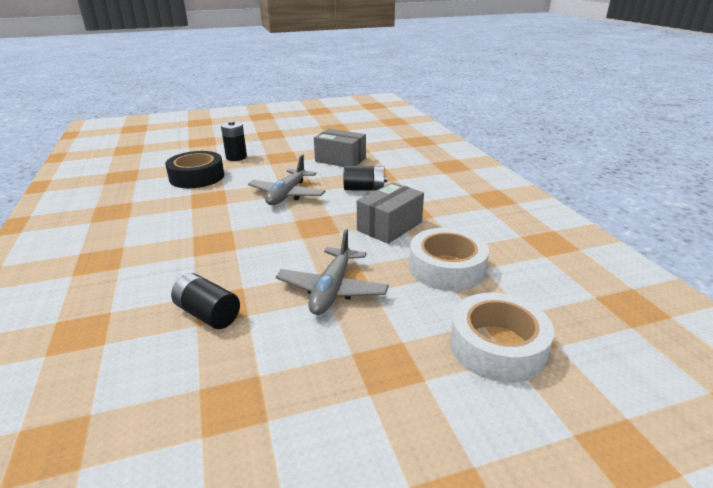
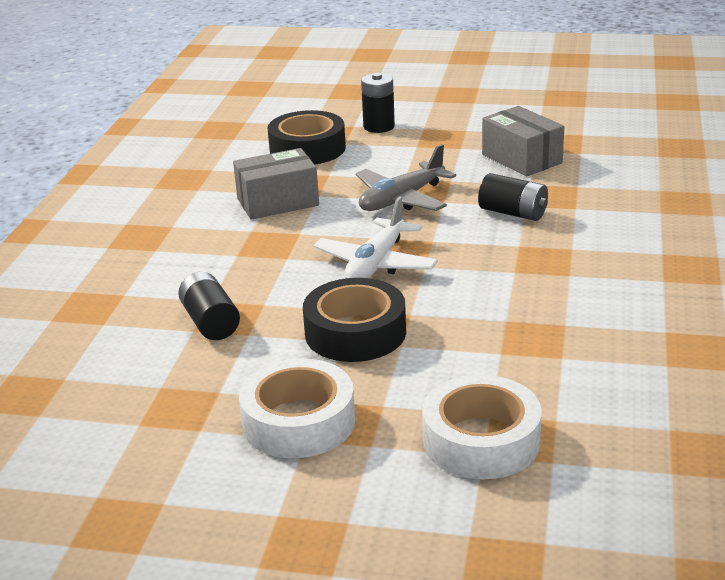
camera: 30 degrees right, 0 degrees up
grey plane [276,229,389,315] -> black tape [303,278,406,362]
grey box [357,182,424,244] -> grey box moved to [233,148,319,220]
white tape [409,228,489,291] -> white tape moved to [239,358,355,458]
none -> white plane [314,196,438,279]

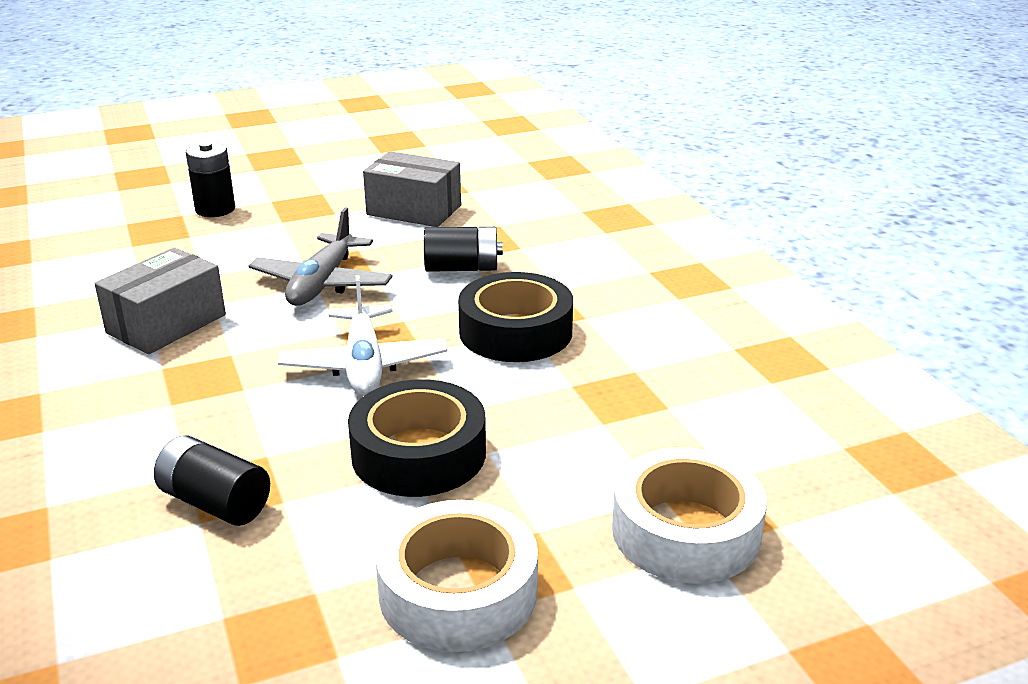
camera: 35 degrees left, 0 degrees up
black tape [267,110,346,165] -> black tape moved to [458,272,573,362]

